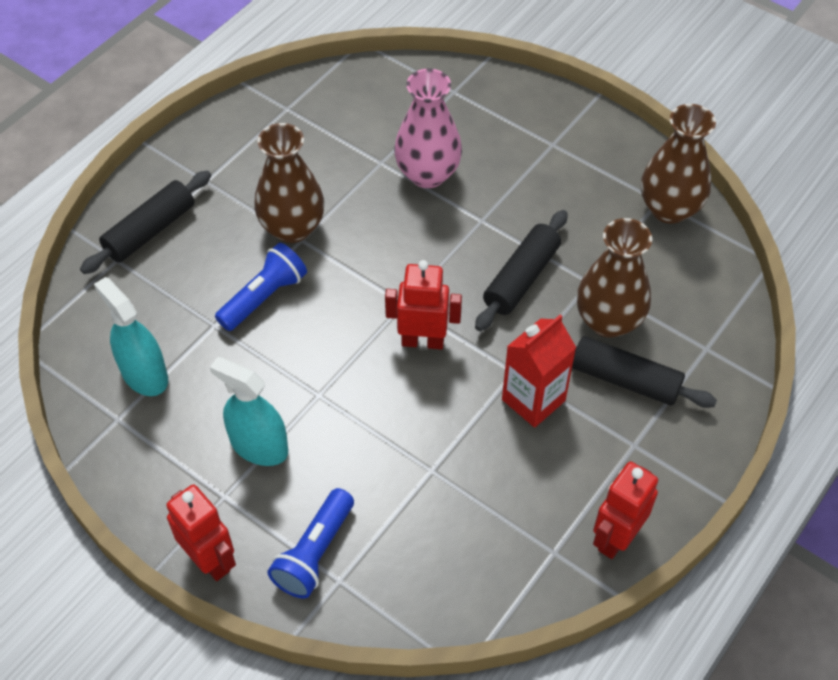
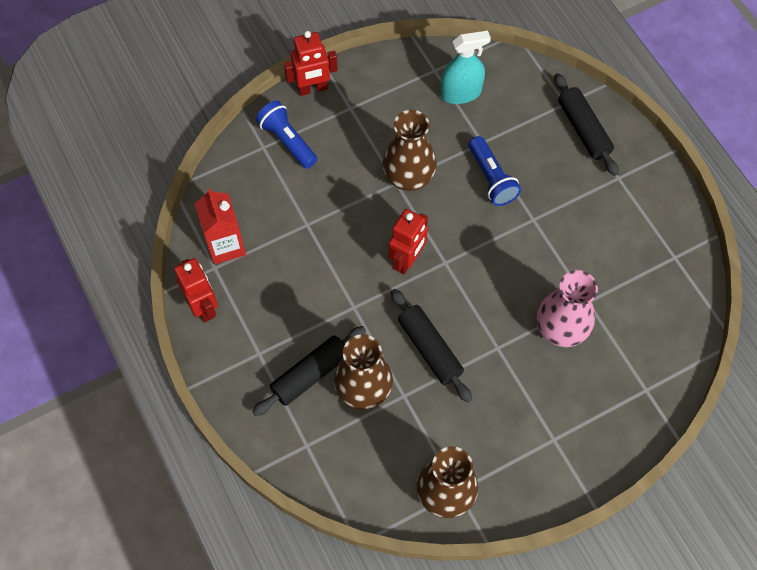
camera: 115 degrees right, 10 degrees up
turquoise spray bottle [210,357,288,466] -> none
brown vase [254,123,325,243] -> brown vase moved to [382,110,437,191]
red carton [502,315,576,428] -> red carton moved to [195,188,246,265]

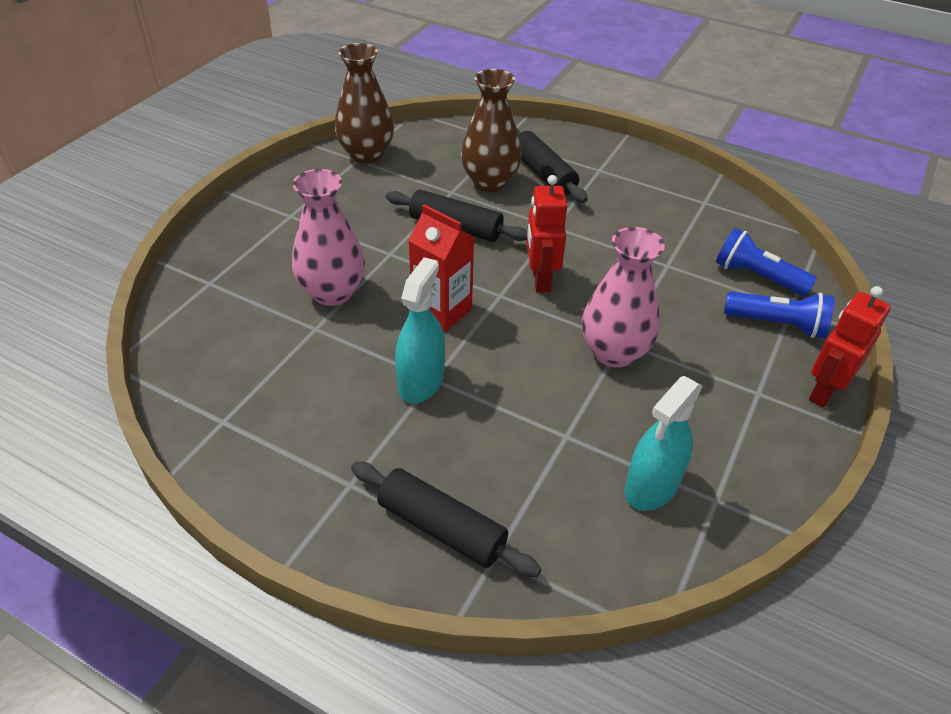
camera: 145 degrees right, 20 degrees down
red robot [174,258,218,322] -> none
red carton [195,188,246,265] -> red carton moved to [408,205,474,332]
black rolling pin [252,326,366,416] -> black rolling pin turned 45 degrees counterclockwise [517,128,588,203]
brown vase [382,110,437,191] -> pink vase [582,227,665,368]
blue flashlight [469,136,521,206] -> blue flashlight moved to [716,228,817,296]
none -> turquoise spray bottle [395,257,445,403]

